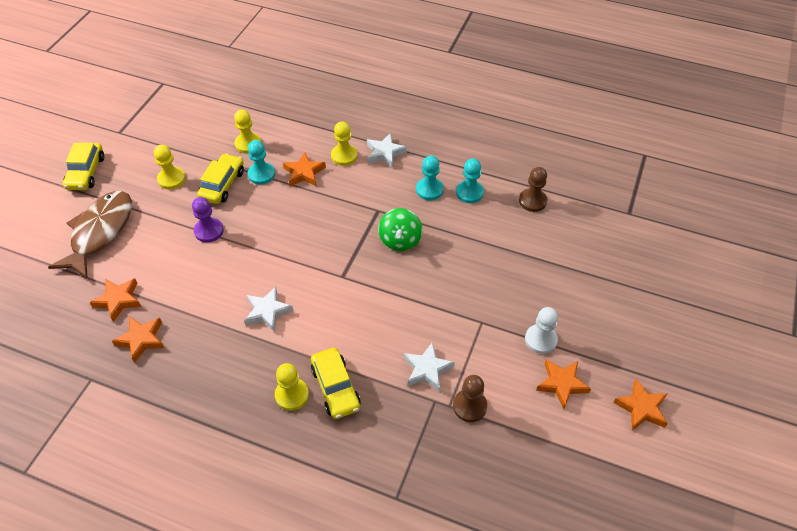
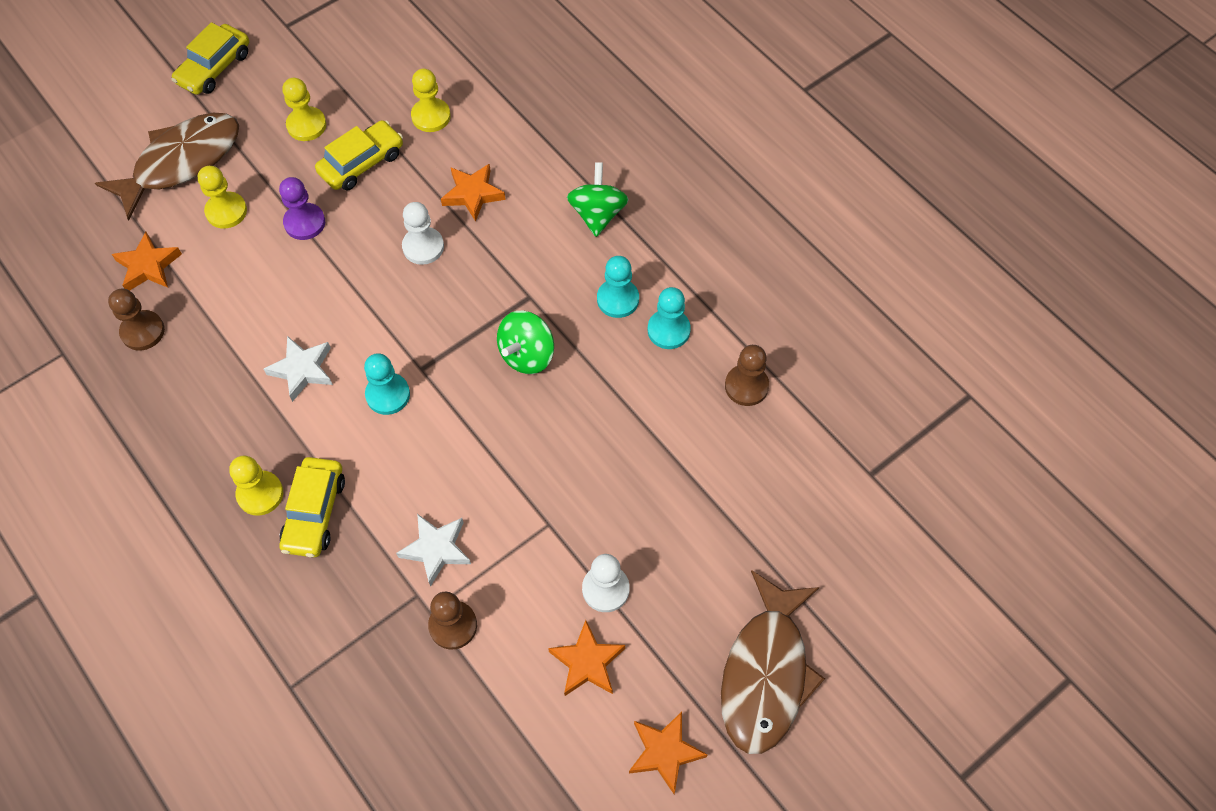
camera: 30 degrees right, 10 degrees up
orange star [112,316,164,363] -> brown pawn [108,289,165,350]
turquoise pawn [248,140,275,185] -> turquoise pawn moved to [364,353,410,415]
yellow pawn [331,121,358,166] -> yellow pawn moved to [198,166,247,229]
white star [367,133,407,168] -> green spinning top [567,162,629,237]
none -> white pawn [402,202,444,265]
none -> brown fish [721,570,825,754]

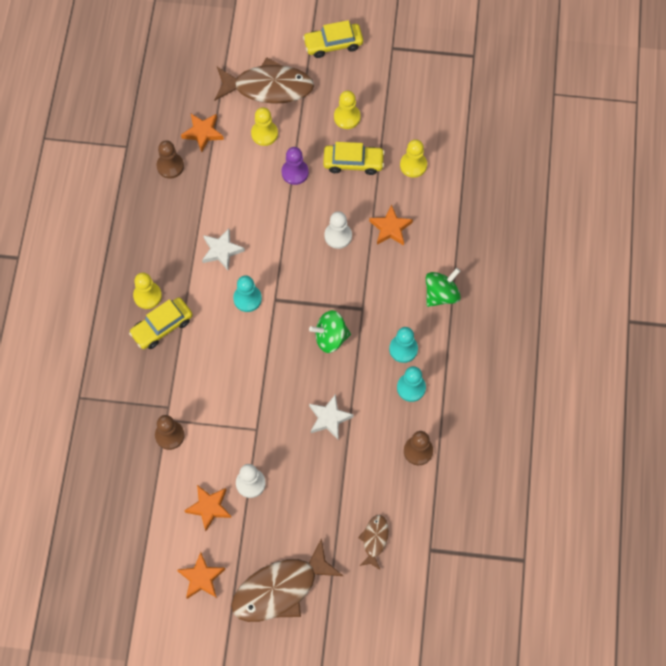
camera: 45 degrees right, 5 degrees up
white star [396,514,471,587] -> white star moved to [309,394,354,439]
none -> brown fish [358,515,389,569]

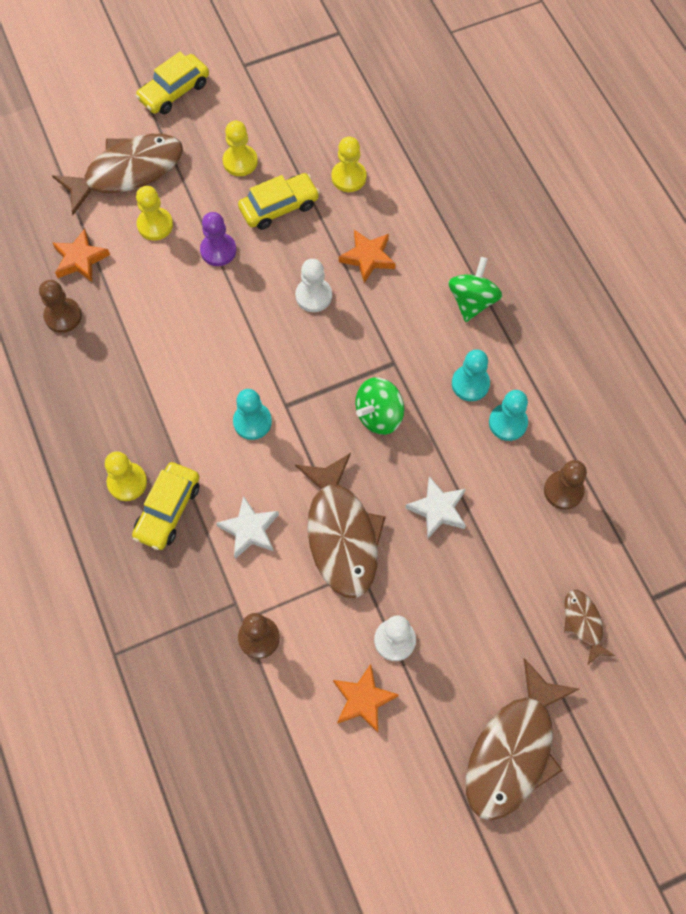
camera: 30 degrees left, 0 degrees up
orange star [177,552,225,599] -> none
white star [202,229,245,270] -> white star moved to [216,496,279,559]
none -> brown fish [295,453,386,598]

